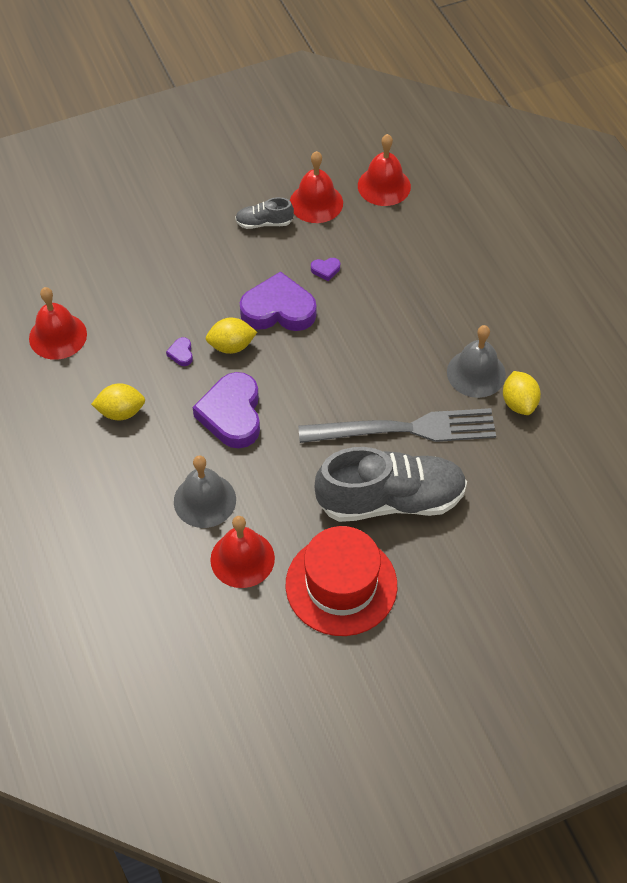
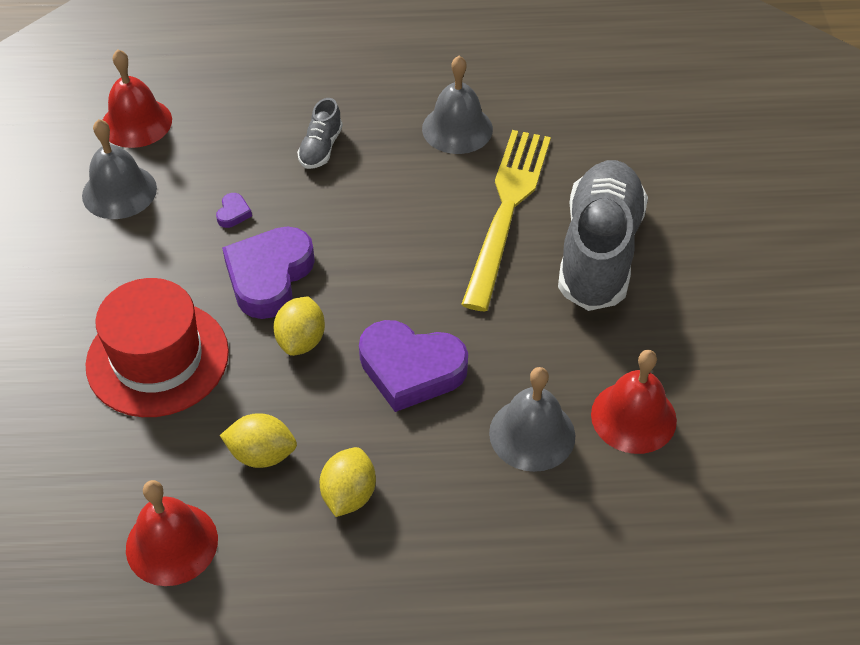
camera: 70 degrees left, 5 degrees down
purple heart [166,337,193,366] -> none
grey shoe [235,197,294,229] -> grey shoe moved to [297,98,343,169]
red hat [286,526,397,636] -> red hat moved to [85,278,229,417]
red bell [290,151,343,223] -> grey bell [82,119,157,219]
grey fork [298,408,496,443] -> yellow fork [461,130,551,311]
yellow lemon [503,371,541,415] -> yellow lemon moved to [220,413,297,468]

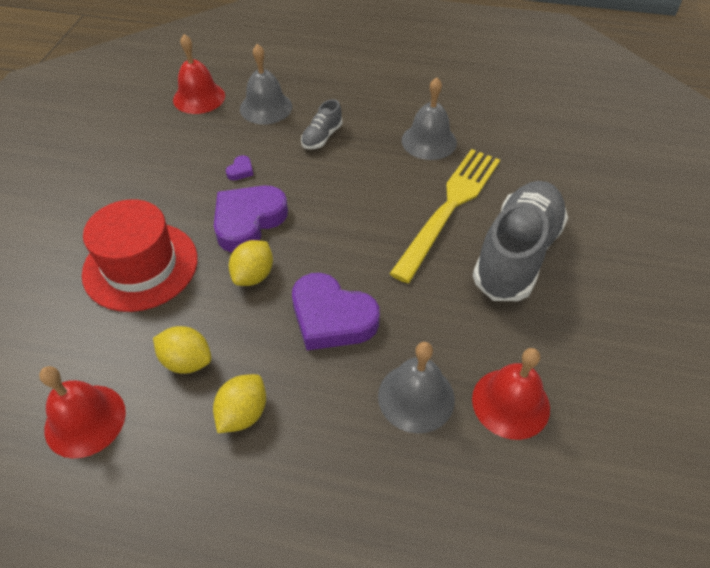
camera: 15 degrees right, 0 degrees up
grey bell [82,119,157,219] -> grey bell moved to [240,44,292,124]

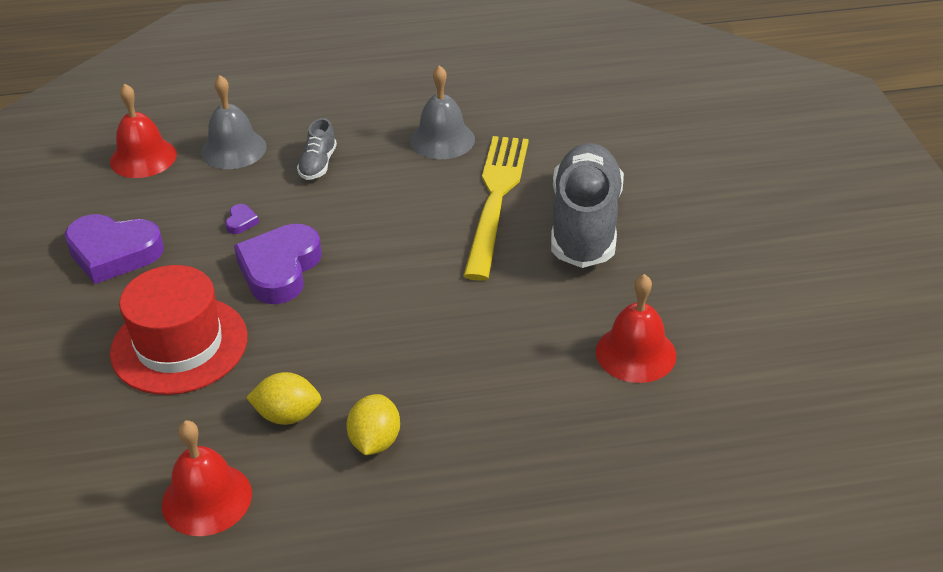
camera: 20 degrees left, 10 degrees down
yellow lemon [229,240,273,286] -> none
purple heart [292,273,380,351] -> purple heart moved to [64,214,164,284]
grey bell [378,342,455,433] -> none

